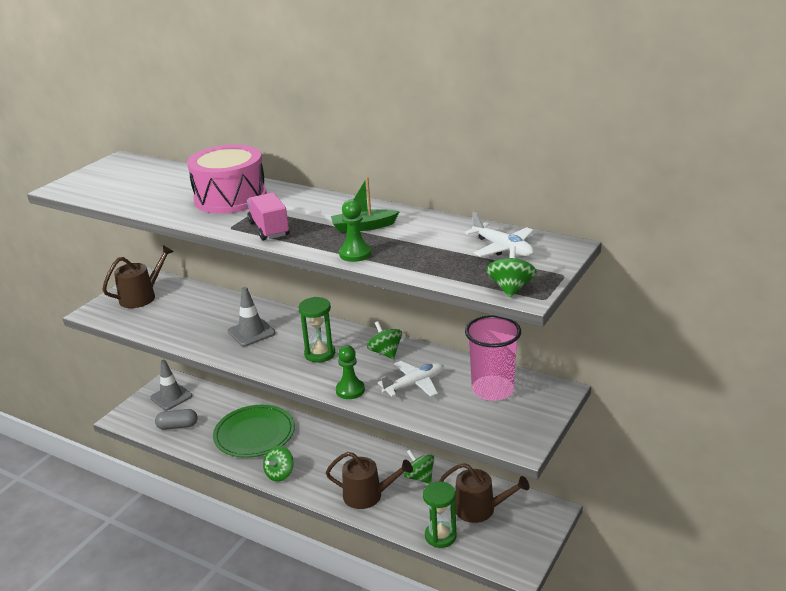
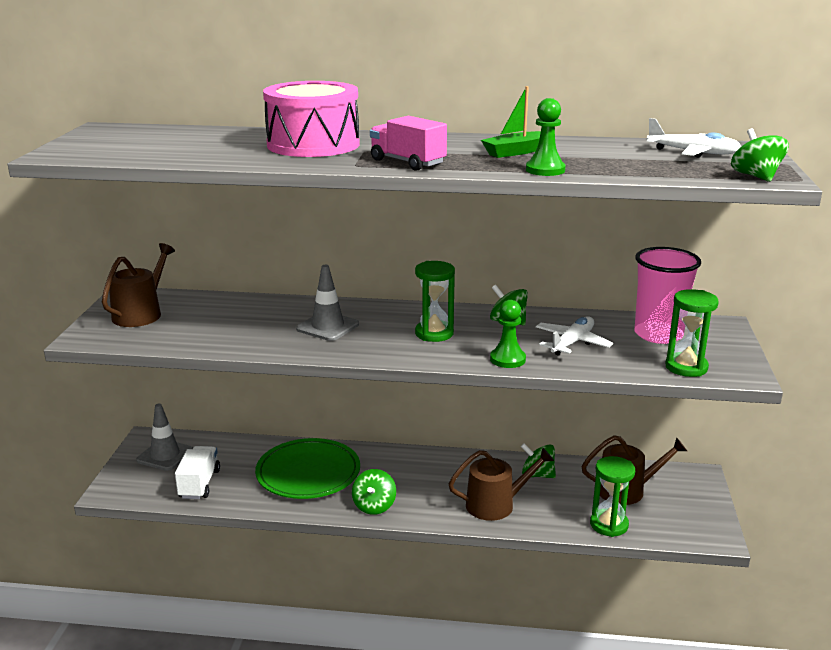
camera: 25 degrees left, 5 degrees down
grey capsule [155,409,198,430] -> white truck [175,446,220,499]
none -> green hourglass [665,289,719,377]

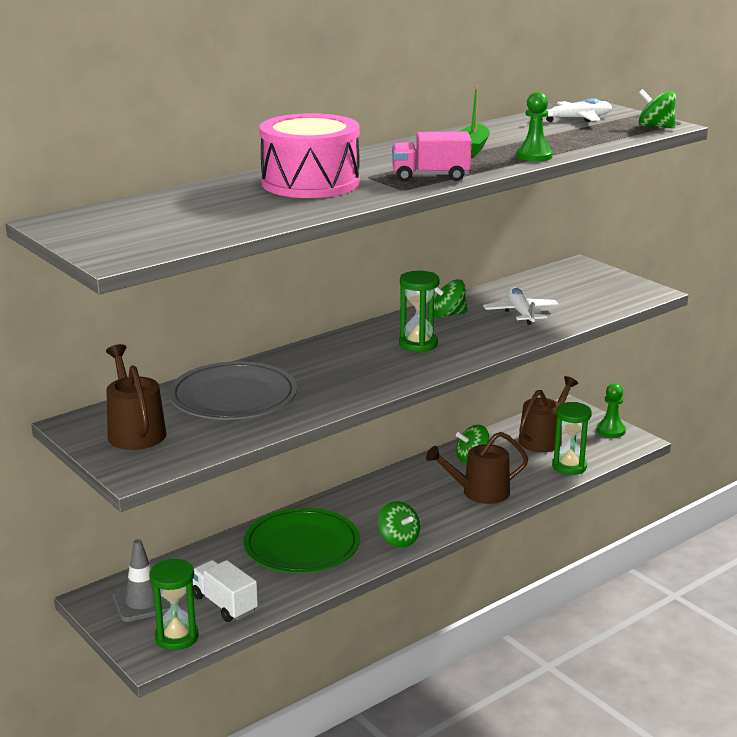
camera: 45 degrees left, 0 degrees up
grey traffic cone [296,265,359,341] -> none
brown watering can [449,448,554,521] -> brown watering can turned 135 degrees counterclockwise [426,432,528,504]
green pawn [490,300,526,368] -> green pawn moved to [596,383,626,438]
pink cup [634,247,701,344] -> none
green hourglass [665,289,719,377] -> green hourglass moved to [149,558,199,650]
none -> grey plate [169,361,297,420]

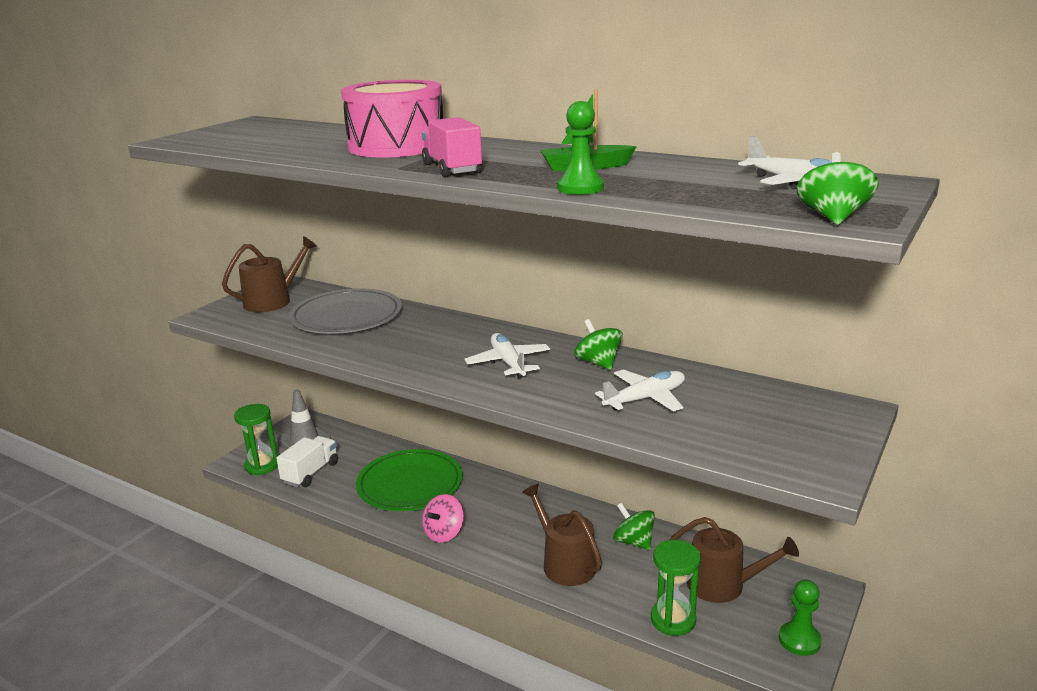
camera: 70 degrees right, 0 degrees up
green spinning top [378,501,420,548] -> pink spinning top [422,494,464,542]
green hourglass [399,271,439,352] -> white plane [465,333,550,378]

